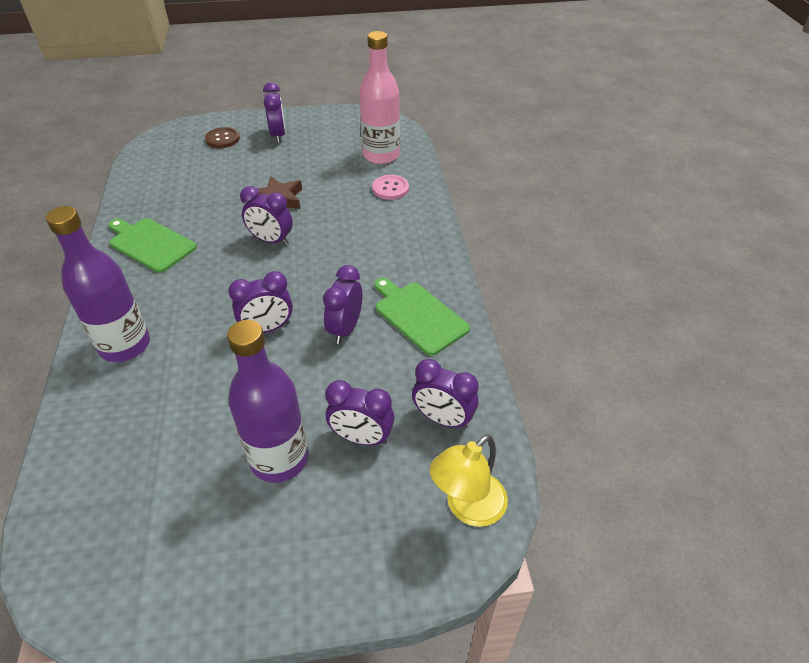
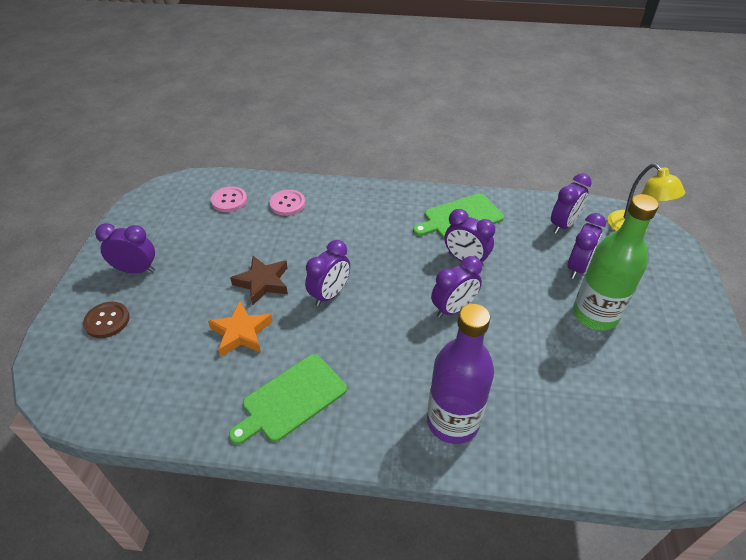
camera: 75 degrees left, 0 degrees up
purple bottle [227,320,308,482] -> green bottle [573,194,659,330]
purple clock [228,271,293,333] -> purple clock turned 60 degrees clockwise [431,256,482,318]
pink bottle [359,31,400,164] -> pink button [211,186,247,212]
none -> orange star [208,301,273,356]

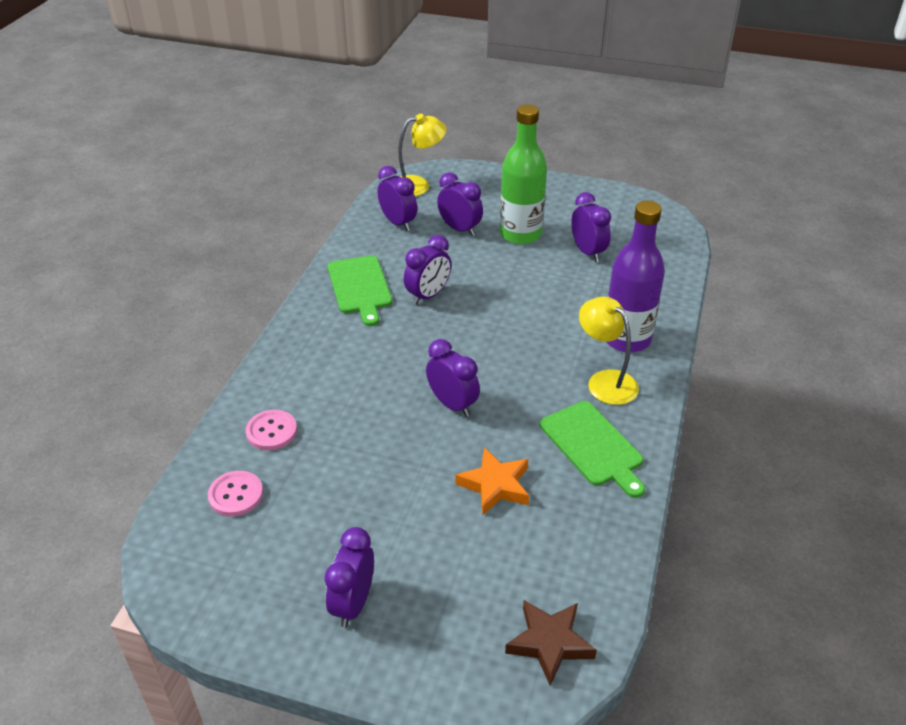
camera: 80 degrees left, 5 degrees down
brown button [83,302,130,338] -> none
brown star [230,256,288,306] -> brown star moved to [505,600,597,686]
purple clock [431,256,482,318] -> purple clock moved to [571,192,611,262]
none -> yellow lamp [579,297,639,405]

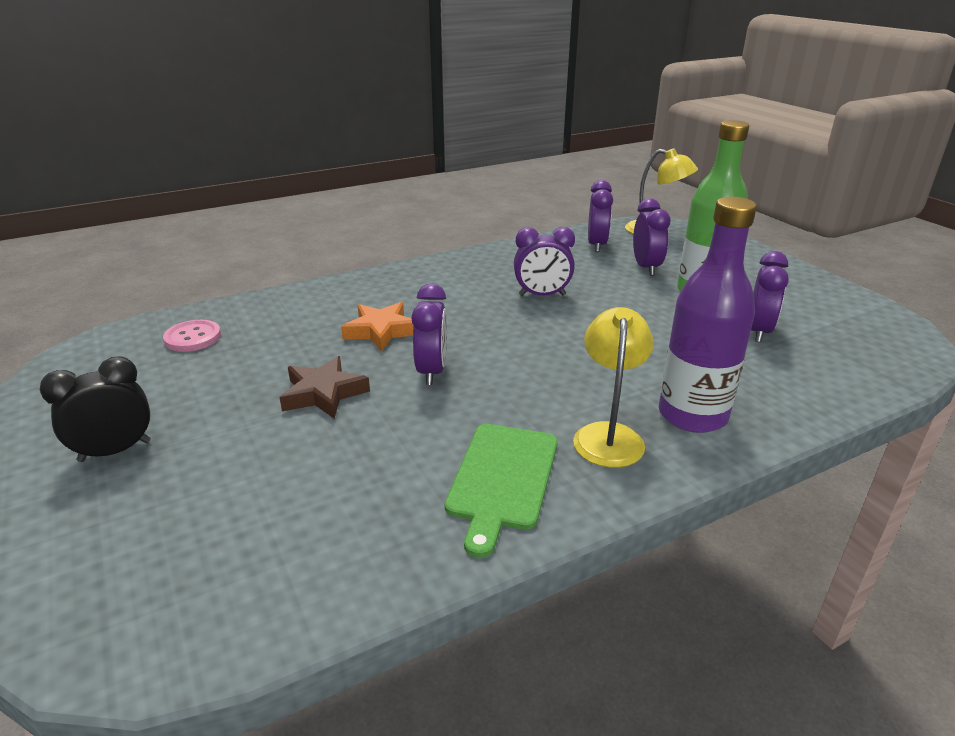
camera: 45 degrees right, 10 degrees down
pink button [246,410,297,450] -> none
purple clock [325,527,374,627] -> black clock [40,356,151,462]
green cutting board [328,255,392,326] -> none
orange star [455,447,529,515] -> orange star moved to [341,302,414,352]
brown star [505,600,597,686] -> brown star moved to [279,356,370,419]

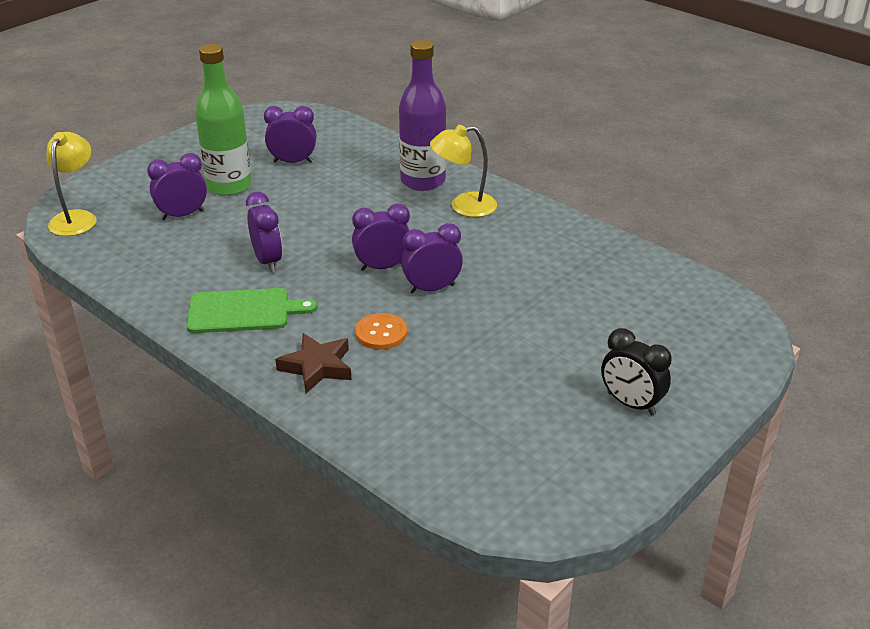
camera: 110 degrees left, 5 degrees up
pink button [163,320,221,352] -> none
brown star [279,356,370,419] -> brown star moved to [275,333,351,393]
orange star [341,302,414,352] -> orange button [355,313,407,350]
green cutting board [445,424,558,558] -> green cutting board moved to [187,288,317,333]
purple clock [588,180,613,252] -> purple clock moved to [352,204,410,271]

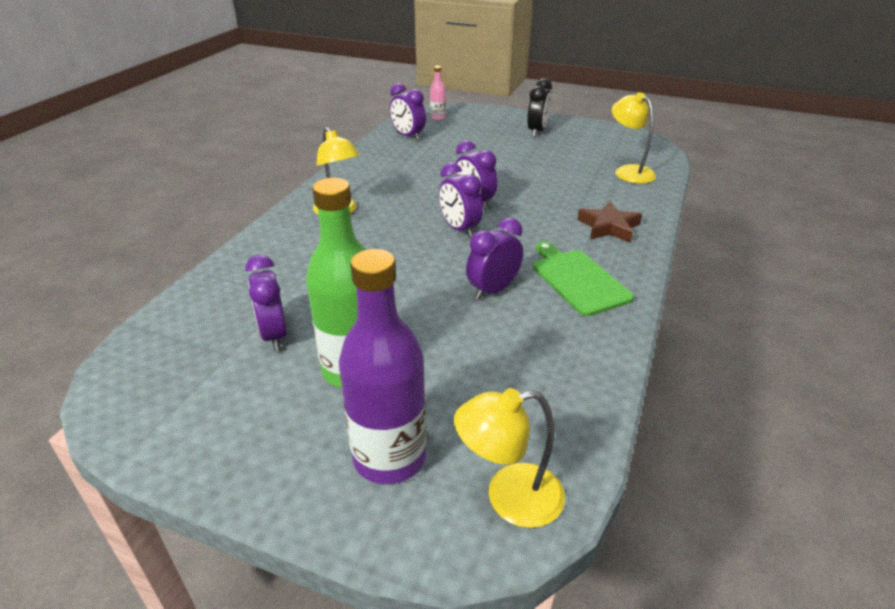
camera: 110 degrees left, 0 degrees up
purple clock [147,153,207,220] -> purple clock moved to [389,83,426,141]
orange button [355,313,407,350] -> none
purple bottle [399,40,446,191] -> purple bottle moved to [339,249,427,484]
none -> pink bottle [430,66,446,120]
none -> yellow lamp [612,92,656,184]

